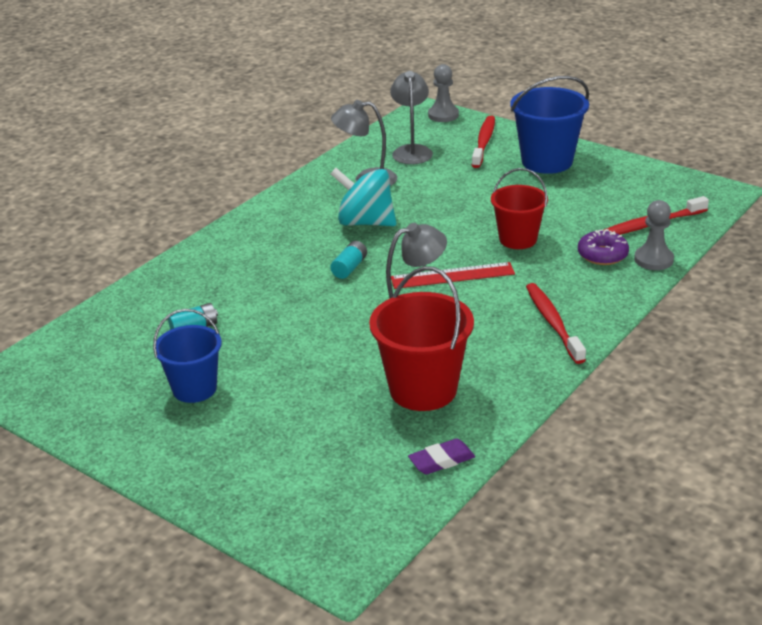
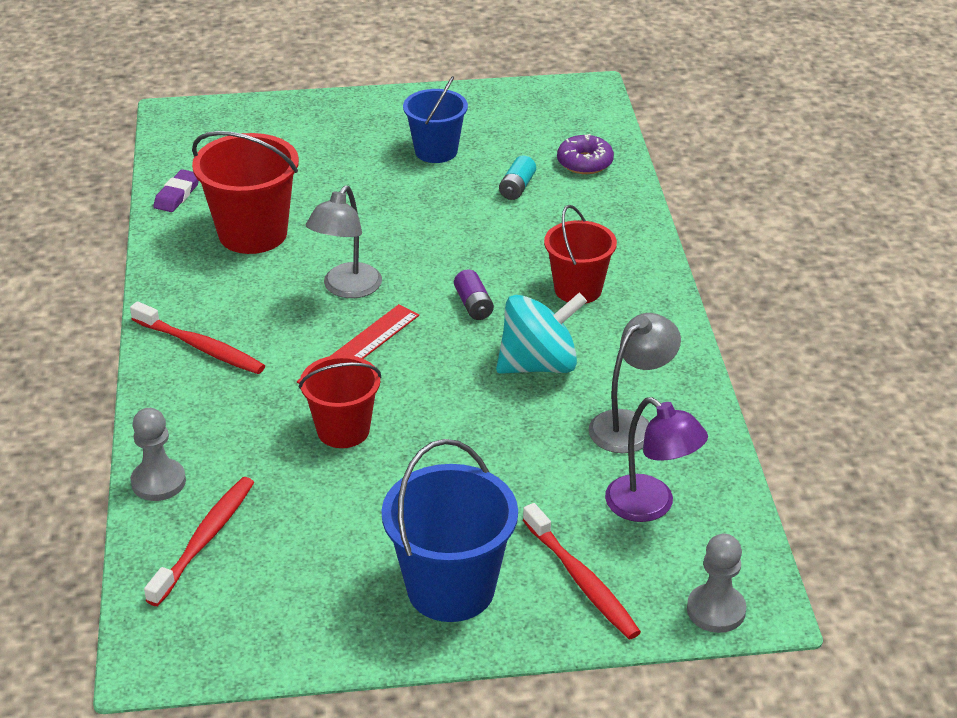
camera: 135 degrees right, 5 degrees up
turquoise battery [330,241,367,279] -> purple battery [454,270,494,320]
grey lamp [390,71,433,164] -> purple lamp [605,397,708,522]
purple donut [578,229,629,265] -> purple donut moved to [557,134,614,174]
none -> red bucket [544,205,617,304]

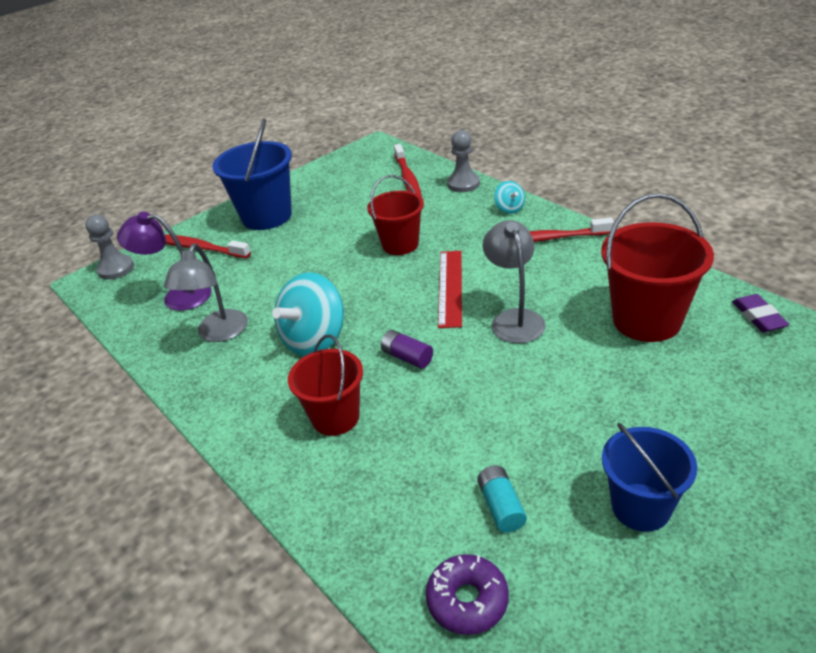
camera: 150 degrees right, 0 degrees up
none -> turquoise spinning top [494,181,525,214]

